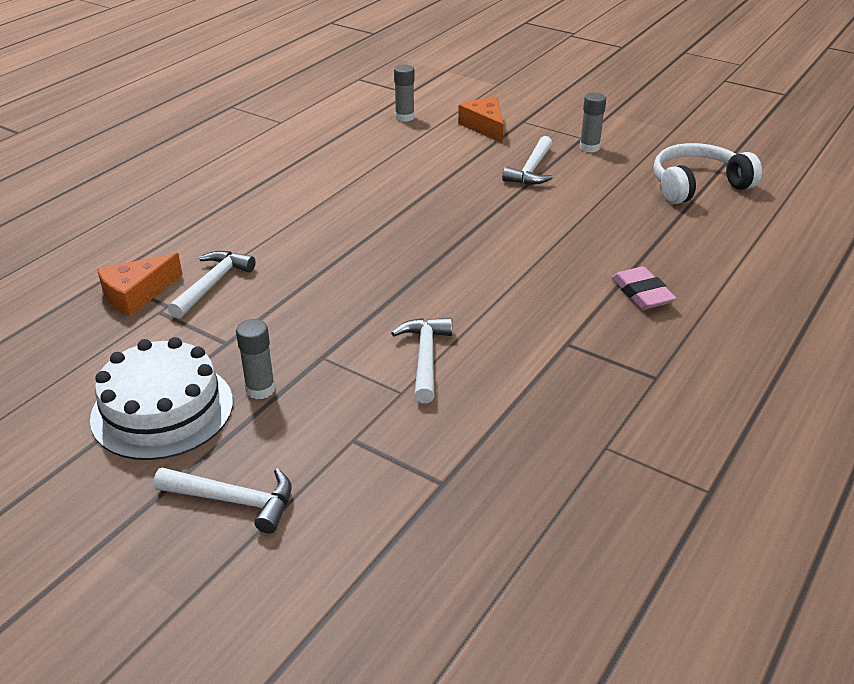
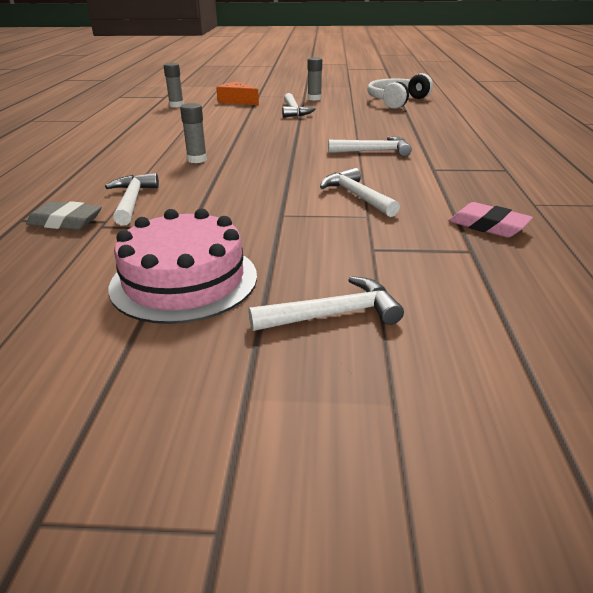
camera: 30 degrees left, 5 degrees down
white cake [90,337,233,460] -> pink cake [109,209,257,324]
orange cheese [97,253,183,316] -> grey eraser [26,201,102,230]
grey glue stick [236,319,275,399] -> grey glue stick moved to [180,103,207,163]
pink eraser [612,267,676,310] -> pink eraser moved to [449,202,533,238]
none -> white hammer [328,136,412,157]

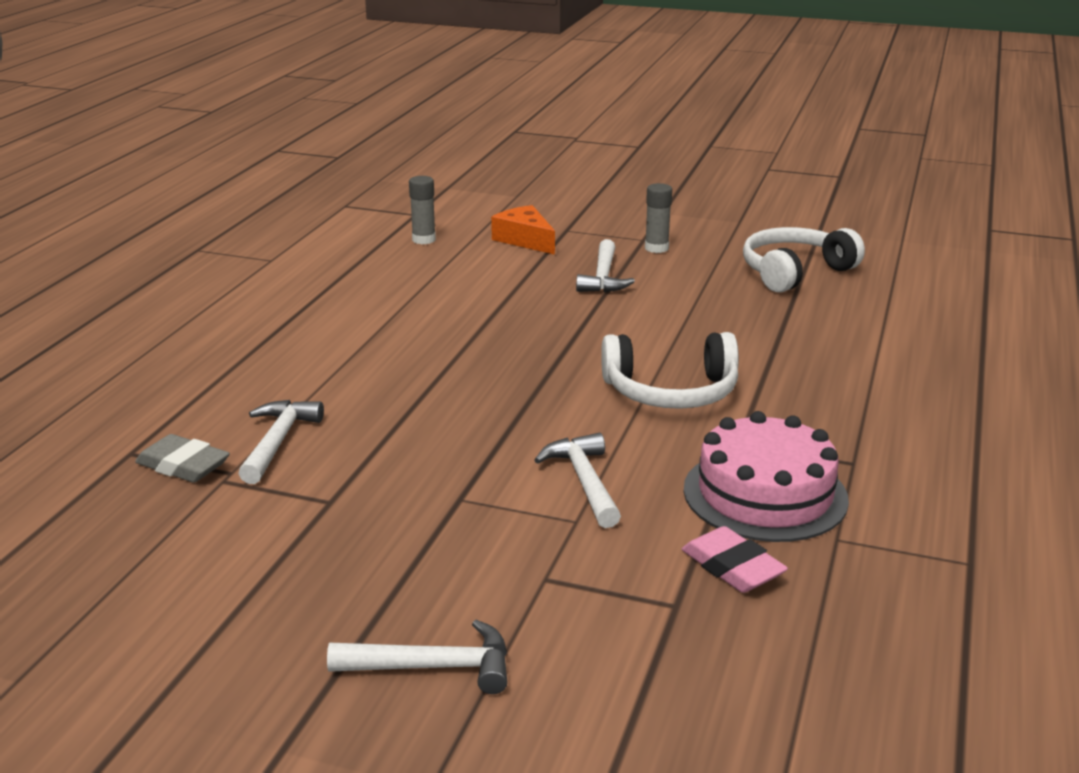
camera: 15 degrees right, 5 degrees down
pink cake [109,209,257,324] -> pink cake moved to [684,411,849,542]
grey glue stick [180,103,207,163] -> none
white hammer [328,136,412,157] -> white headphones [601,332,739,409]

